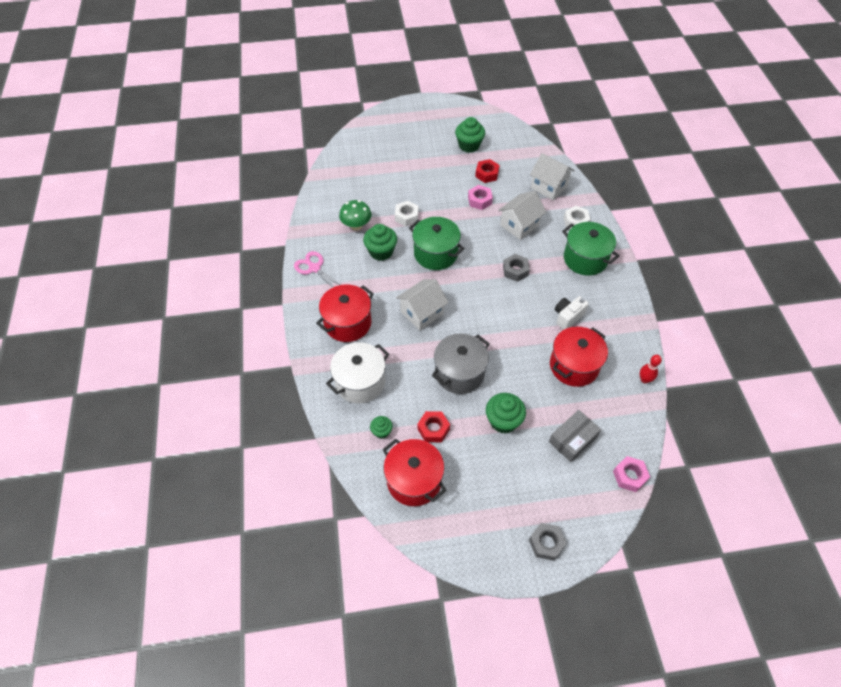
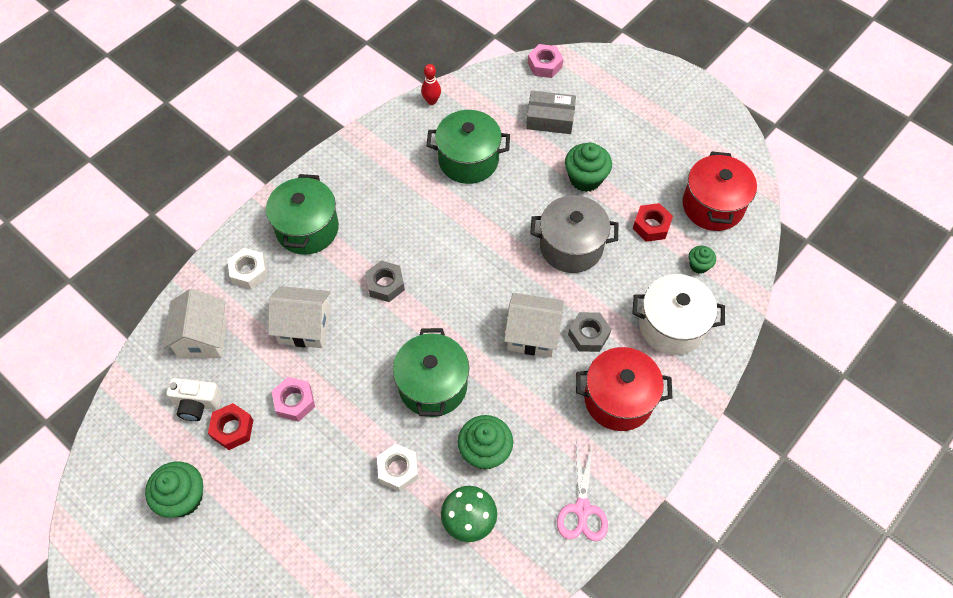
camera: 130 degrees left, 5 degrees up
grey nut [529,523,567,561] -> grey nut moved to [568,312,611,352]
red pot [550,326,608,387] -> green pot [426,110,510,184]
white camera [555,296,589,330] -> white camera moved to [166,378,223,421]

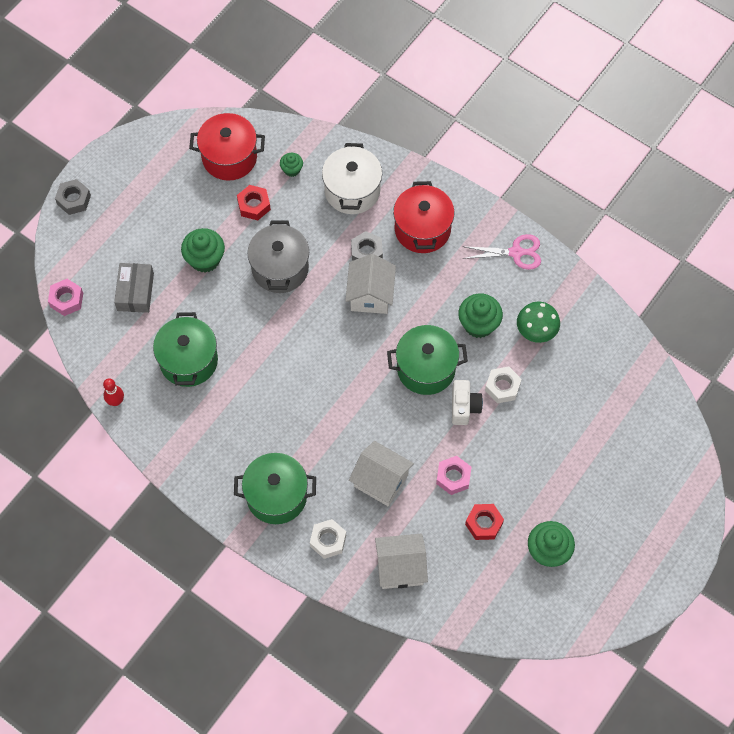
camera: 95 degrees left, 5 degrees up
white camera [166,378,223,421] -> white camera moved to [452,380,483,425]
white house [268,286,331,348] -> white house turned 60 degrees counterclockwise [349,441,414,506]
grey nut [365,261,405,302] -> grey nut moved to [55,179,91,215]

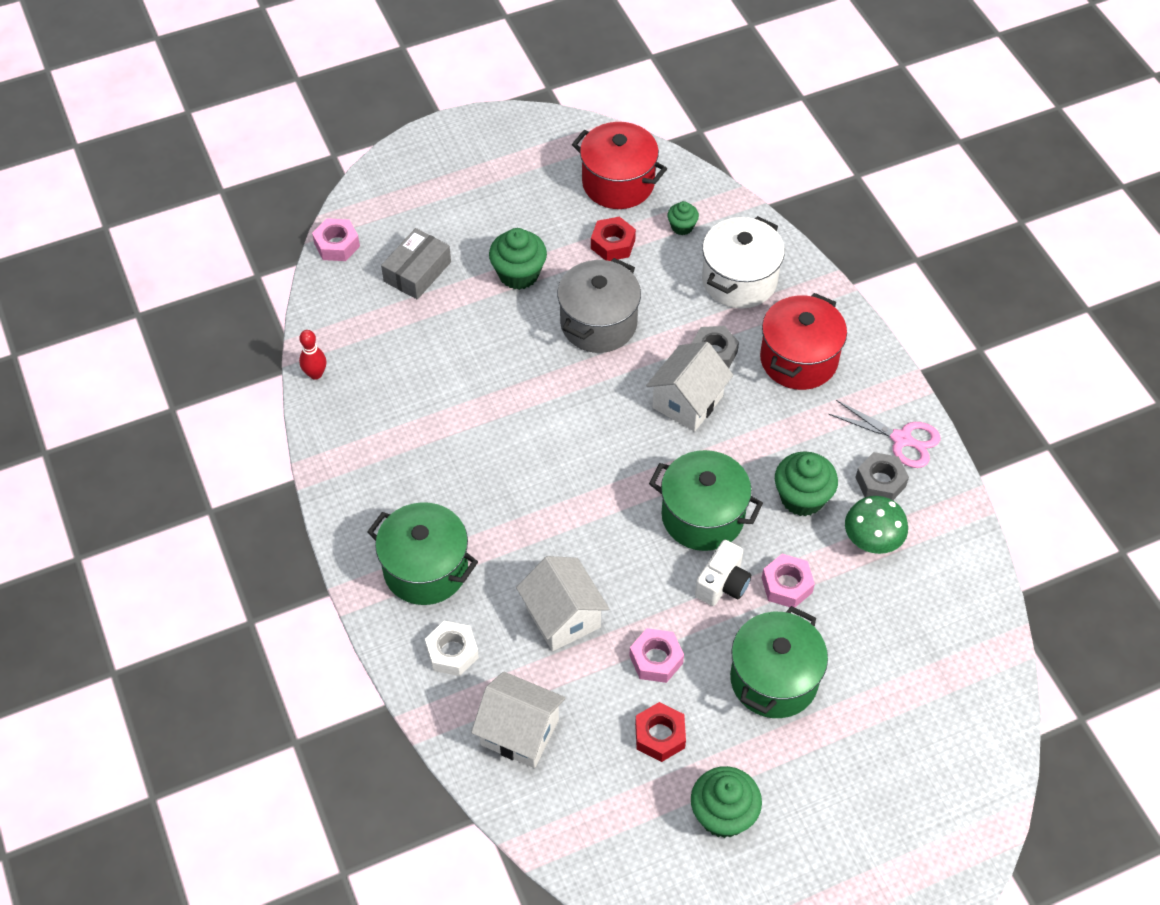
camera: 30 degrees right, 10 degrees down
grey nut [55,179,91,215] -> grey nut moved to [855,452,909,500]
green pot [153,312,218,387] -> green pot moved to [730,606,828,718]
white nut [485,367,522,404] -> pink nut [762,554,815,607]

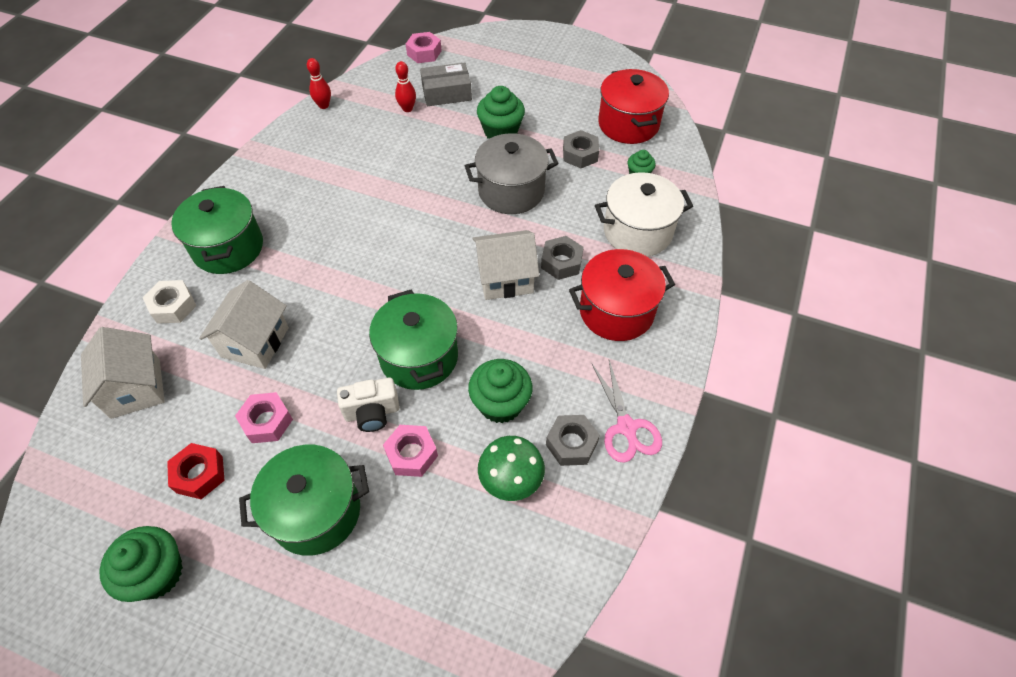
camera: 45 degrees right, 0 degrees up
red nut [591,217,636,261] -> grey nut [563,130,599,168]
none -> red bowling pin [395,61,416,112]

